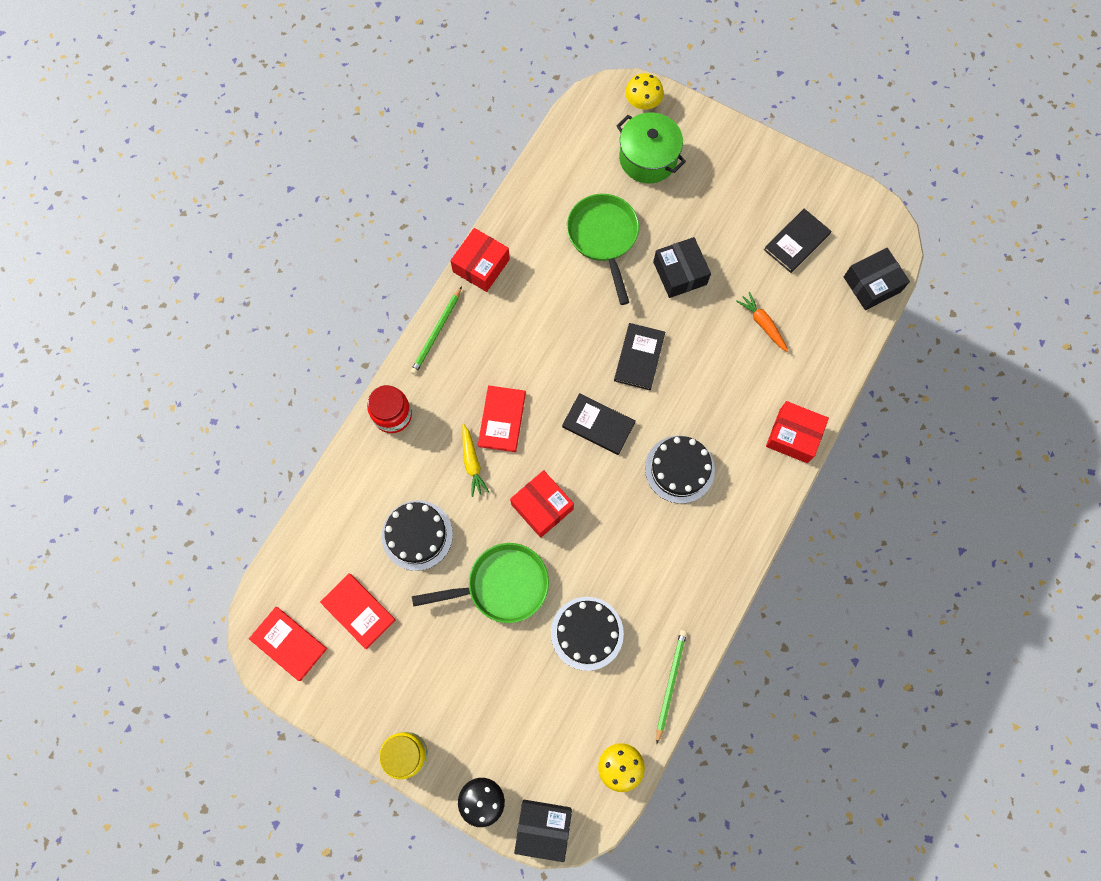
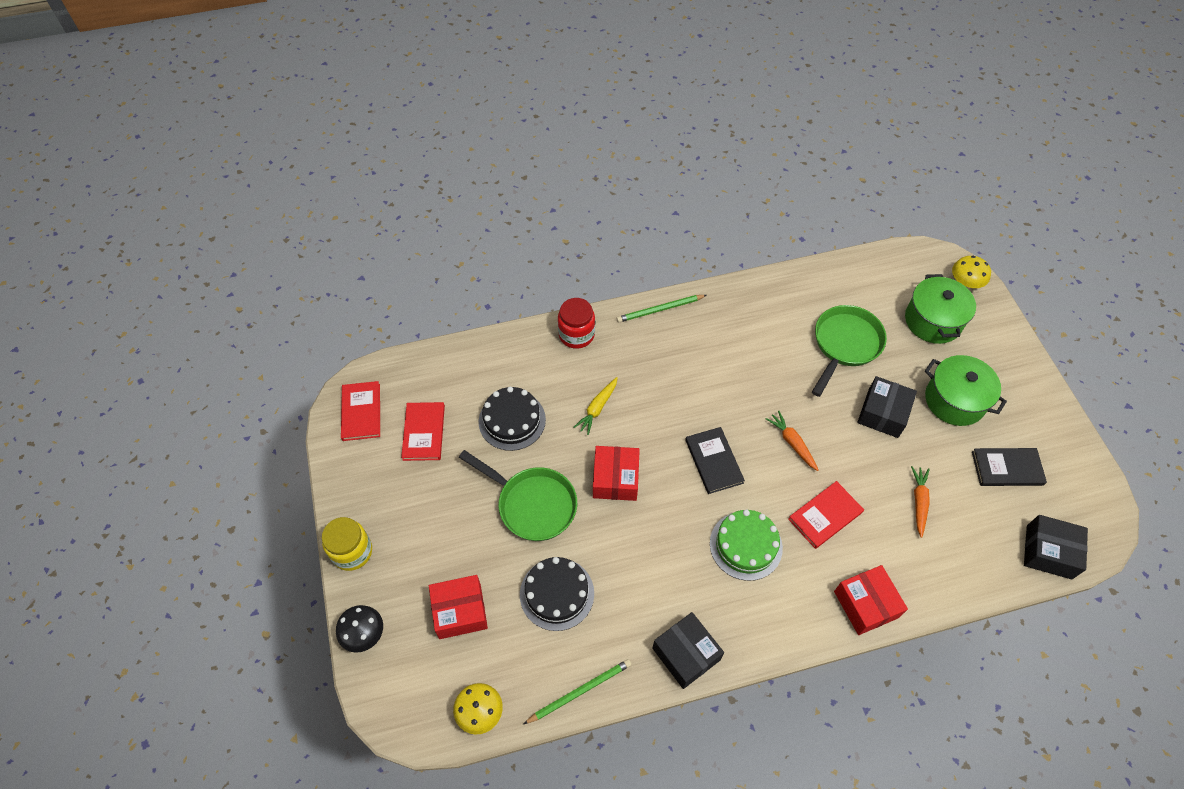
camera: 45 degrees right, 15 degrees down
red box [450,228,510,292] -> red box moved to [429,575,488,639]
red book [478,385,526,452] -> red book moved to [788,481,864,549]
black box [514,800,572,862] -> black box moved to [652,612,724,689]
black book [614,323,665,390] -> orange carrot [766,411,818,471]
black cake [645,436,715,504] -> green cake [710,510,783,581]
none -> green pot [925,355,1007,426]

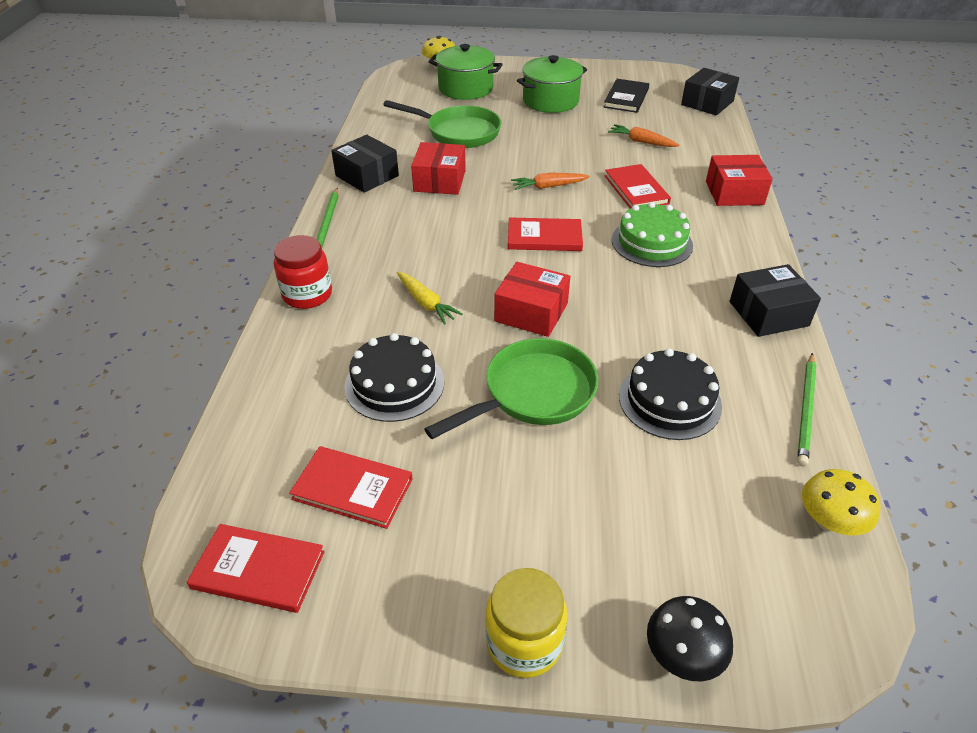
camera: 70 degrees left, 15 degrees down
red box [429,575,488,639] -> red box moved to [411,142,466,195]
green pencil [524,659,631,724] -> green pencil turned 150 degrees counterclockwise [797,353,816,467]
black book [685,427,745,494] -> red book [508,217,583,251]
green pan [812,305,887,397] -> green pan turned 150 degrees clockwise [383,100,501,148]
black box [857,376,917,438] -> black box moved to [331,135,399,193]

